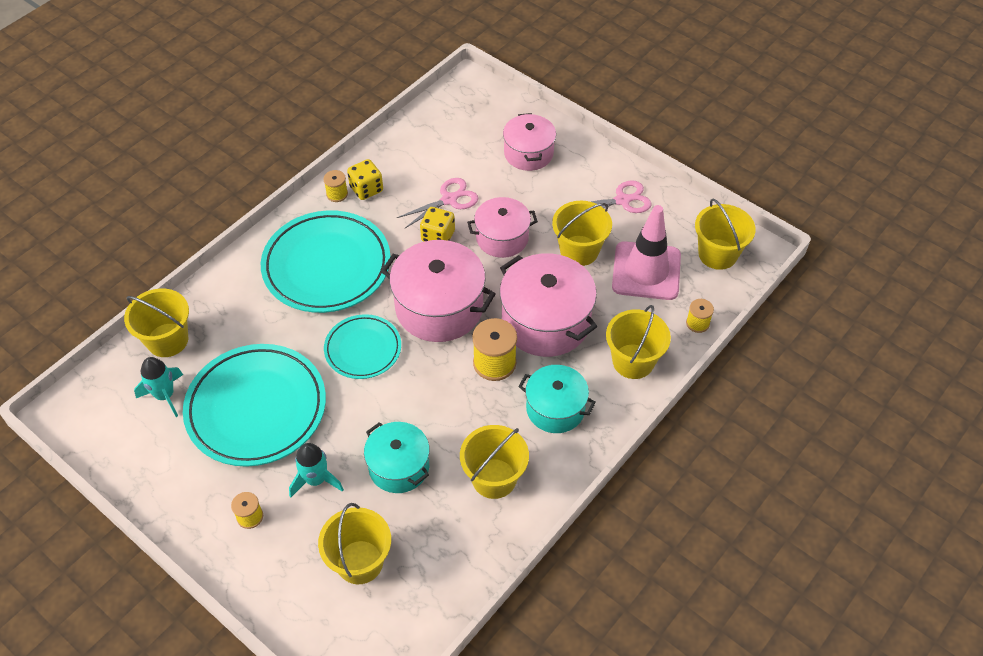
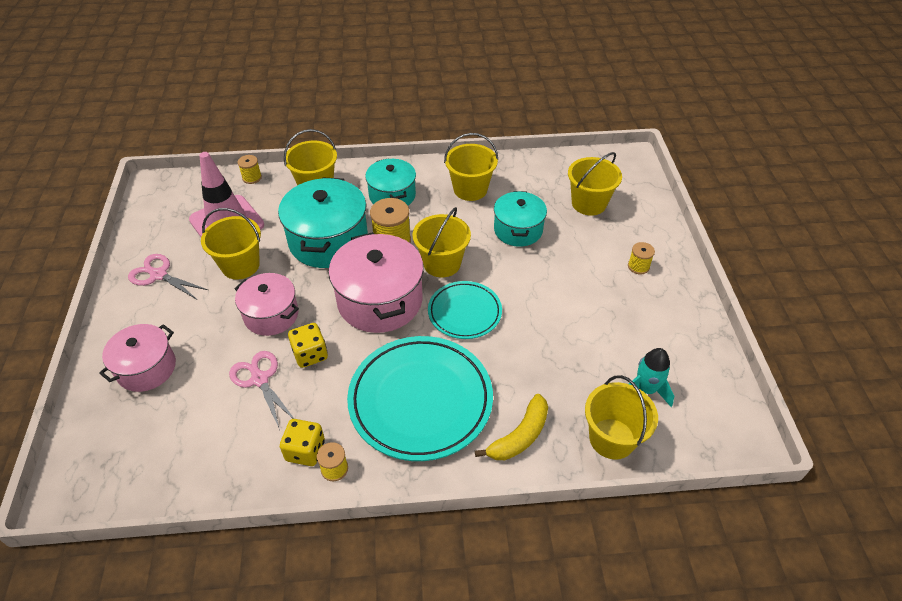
camera: 135 degrees left, 5 degrees down
turquoise plate [183,344,326,467] -> none
turquoise rocket [289,443,344,497] -> none
pink scissors [397,178,478,228] -> pink scissors turned 45 degrees clockwise [229,351,294,430]
pink pot [500,253,597,357] -> turquoise pot [278,178,368,268]
yellow bucket [695,198,756,270] -> yellow bucket moved to [413,207,471,277]
none -> yellow banana [475,394,548,460]

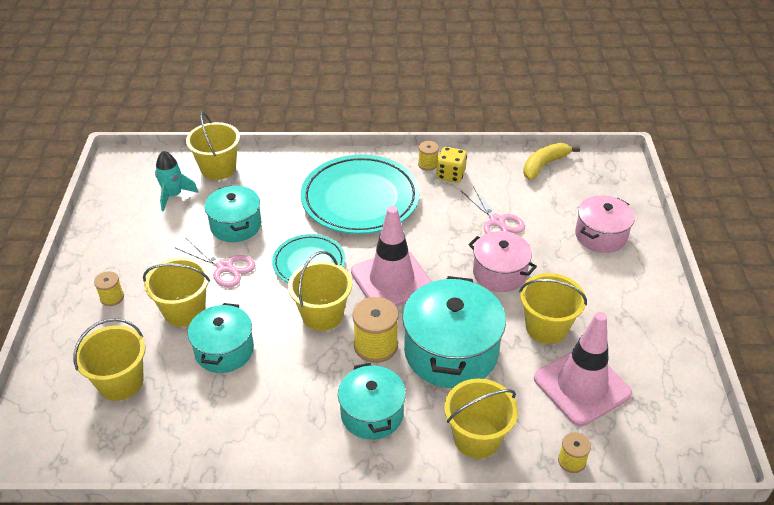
camera: 175 degrees left, 5 degrees down
pink scissors [128,254,208,299] -> pink scissors moved to [176,238,255,287]
yellow dice [288,323,328,368] -> none
pink pot [328,232,424,333] -> pink traffic cone [351,206,432,307]
yellow bucket [444,133,498,201] -> yellow bucket moved to [143,257,210,327]
yellow banana [475,394,548,460] -> yellow banana moved to [523,143,580,180]
none -> turquoise pot [205,185,261,242]

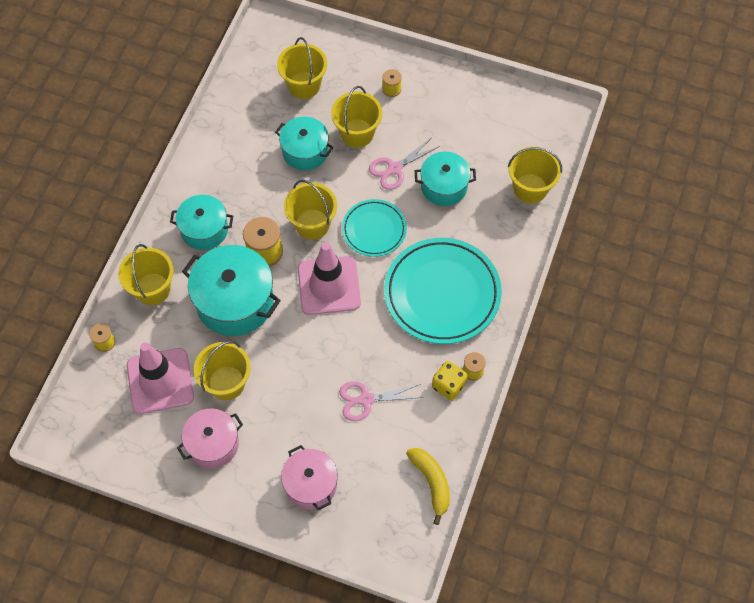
camera: 110 degrees right, 20 degrees up
turquoise rocket [155,151,198,212] -> none
pink pot [468,231,537,292] -> pink pot moved to [177,408,243,468]

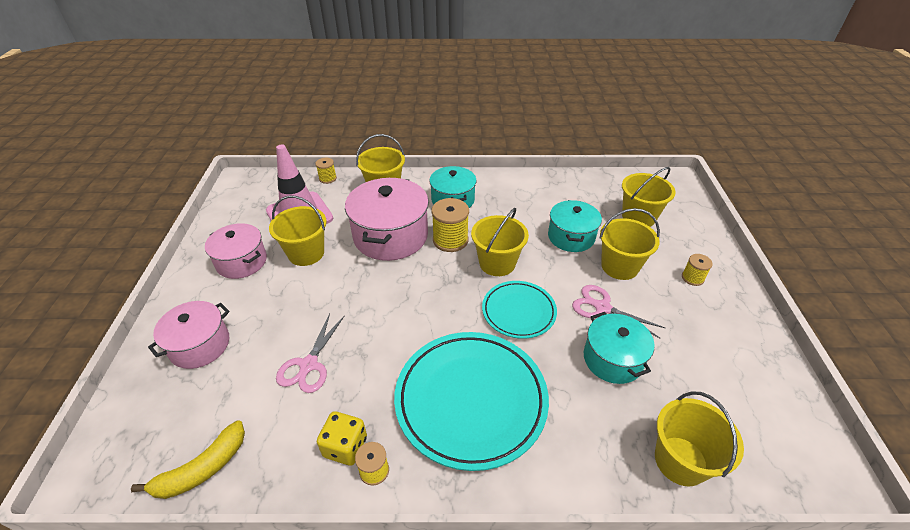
camera: 70 degrees right, 20 degrees down
turquoise pot [182,245,281,336] -> pink pot [345,178,429,261]
pink traffic cone [298,242,361,315] -> none
pink scissors [339,381,424,421] -> pink scissors turned 135 degrees counterclockwise [276,313,345,393]

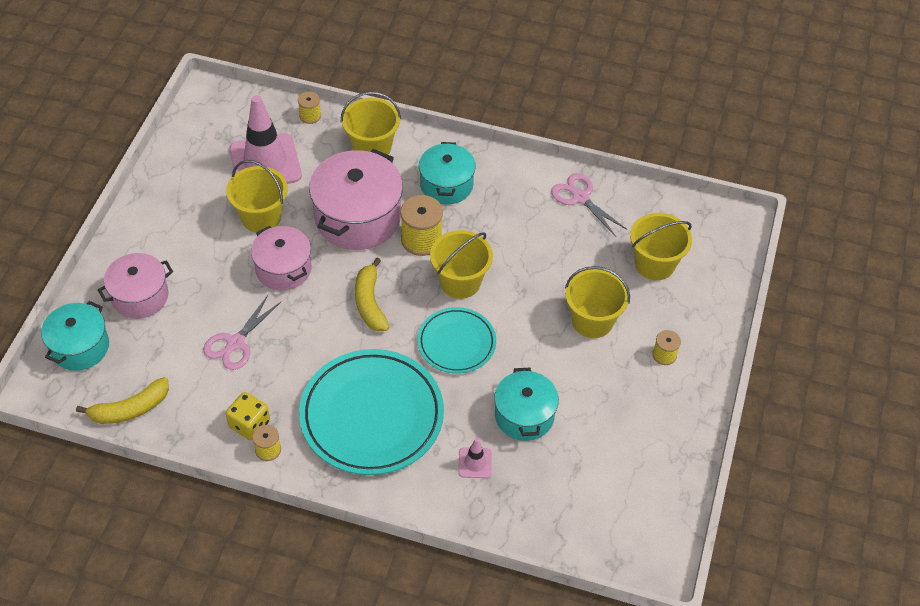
camera: 15 degrees right, 10 degrees up
pink pot [205,223,267,279] -> pink pot moved to [251,226,312,291]
turquoise pot [548,200,602,252] -> turquoise pot moved to [41,301,109,371]
pink scissors [572,285,665,339] -> pink scissors moved to [551,173,628,237]
yellow bucket [655,391,744,487] -> none
none -> yellow banana [355,258,389,331]
none -> pink traffic cone [458,438,492,478]

